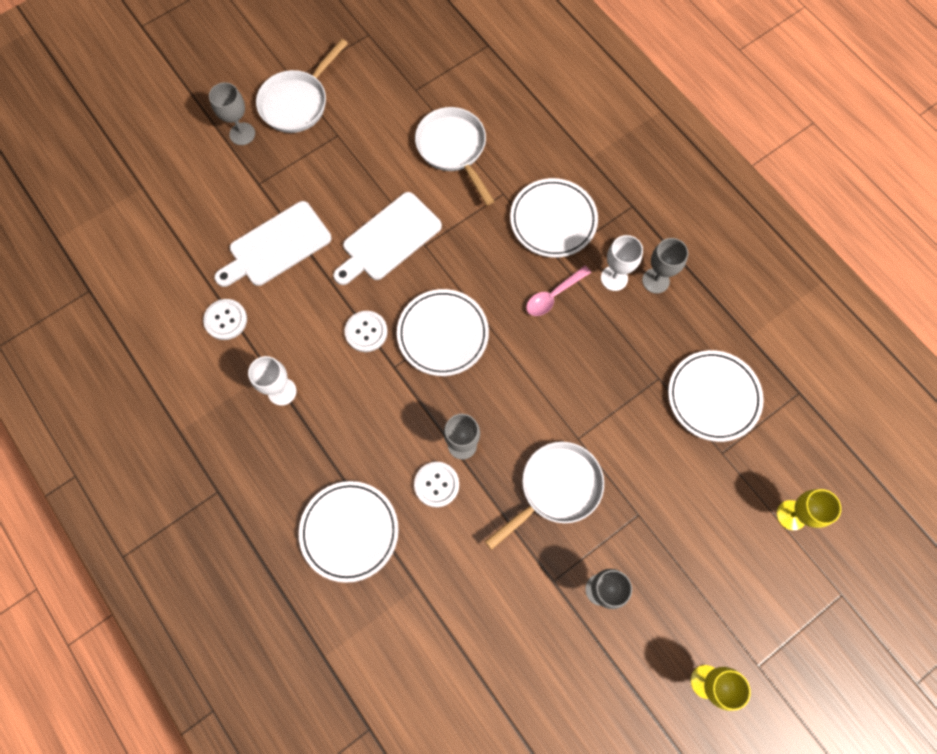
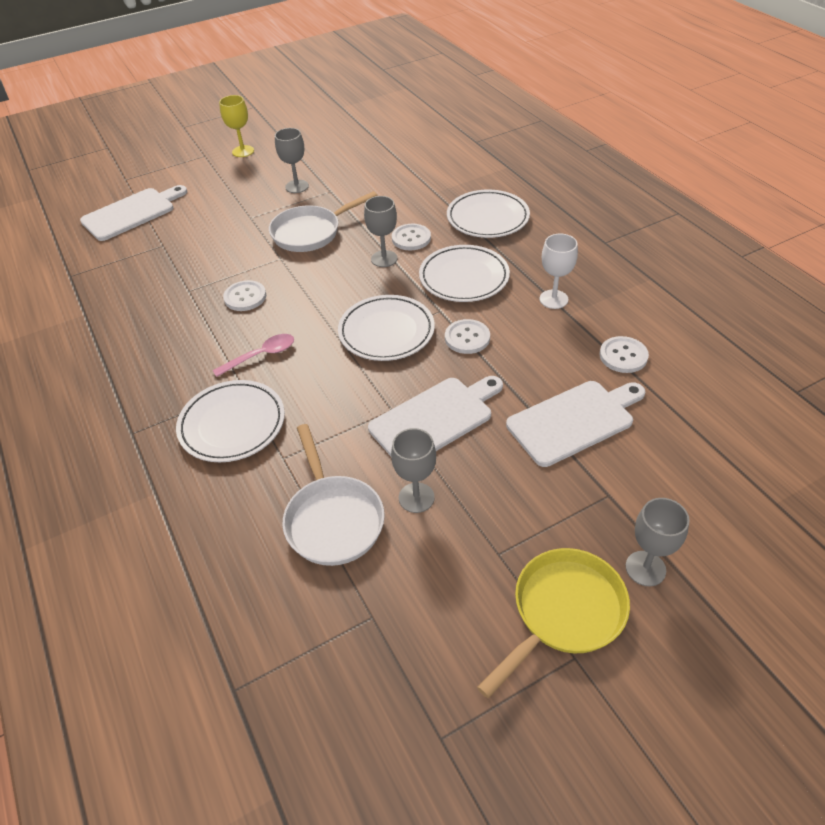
camera: 170 degrees left, 25 degrees down
white pan [256,39,348,133] -> yellow pan [477,548,630,698]
white goblet [601,235,643,291] -> none
grey goblet [642,238,688,294] -> grey goblet moved to [391,428,436,513]
white plate [668,350,764,442] -> white plate moved to [419,245,510,302]
yellow goblet [777,489,841,530] -> white cutting board [80,185,187,241]
none -> white button [223,280,266,311]

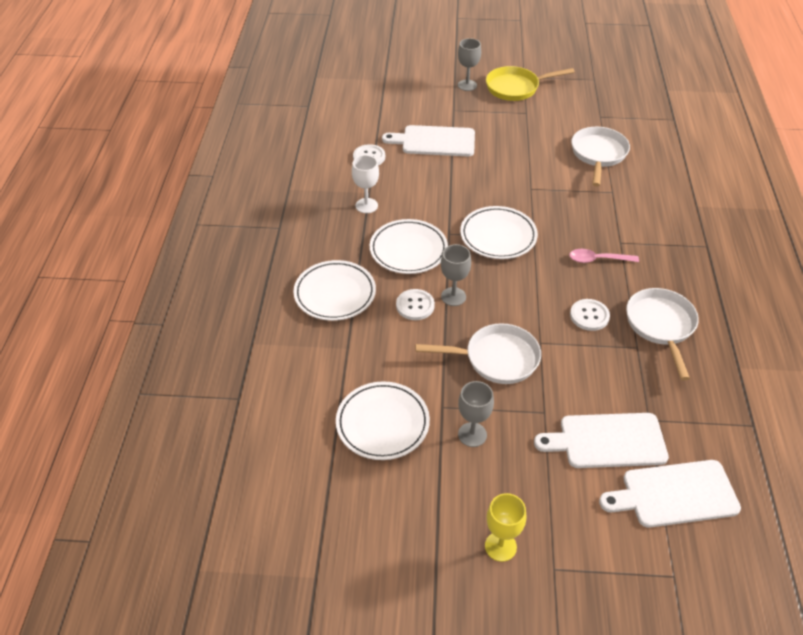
camera: 150 degrees left, 0 degrees up
white plate [176,380,285,462] -> white plate moved to [336,381,430,460]
white cutting board [368,376,503,456] -> white cutting board moved to [534,413,669,468]
grey goblet [391,428,436,513] -> none
white button [445,319,490,354] -> none
none -> white pan [626,288,699,380]

